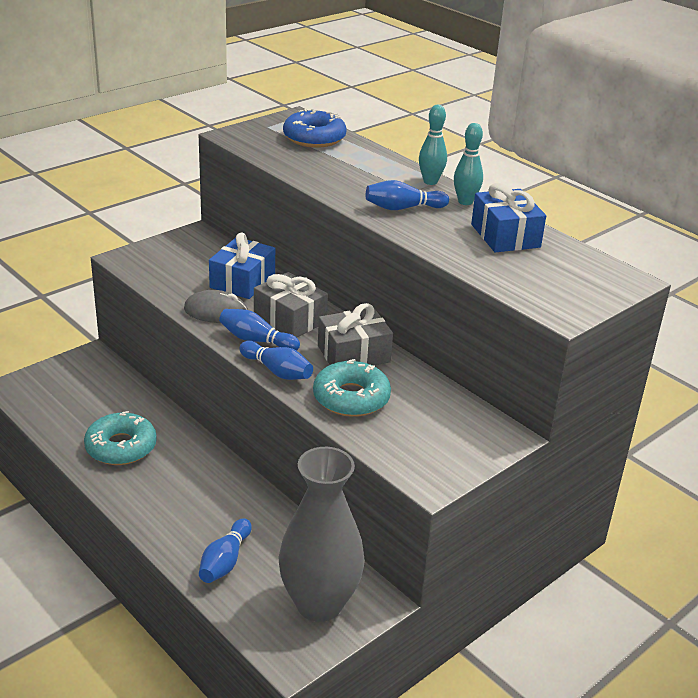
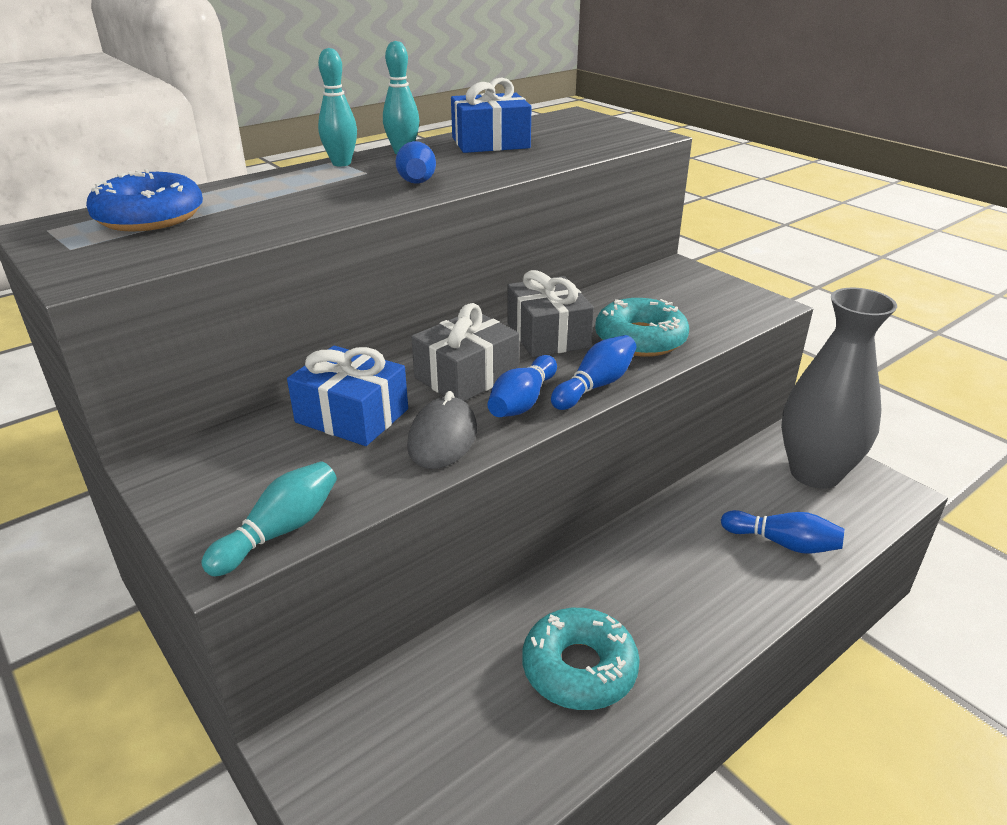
camera: 85 degrees left, 0 degrees up
none -> turquoise bowling pin [201,461,337,577]

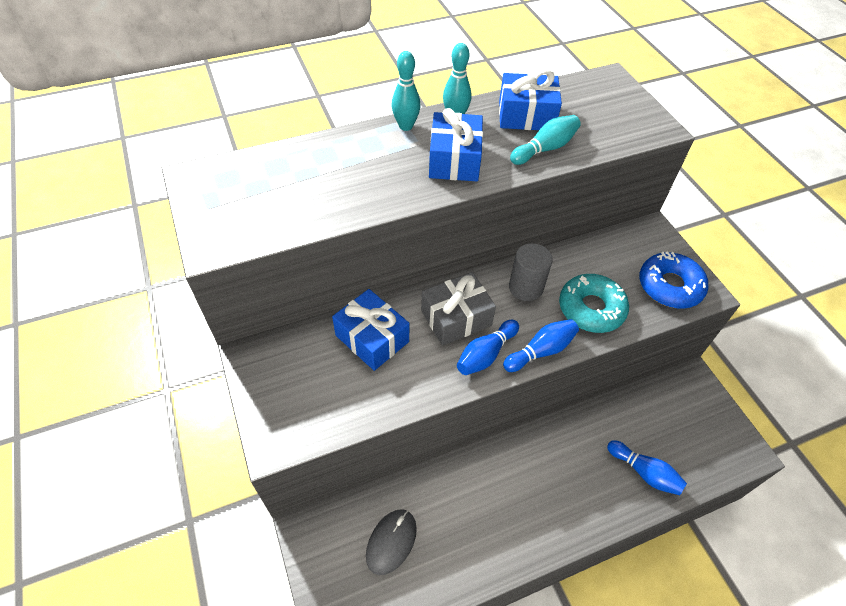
camera: 15 degrees right, 20 degrees up
blue donut [86,169,203,232] -> blue donut moved to [639,251,708,309]
turquoise bowling pin [201,461,337,577] -> turquoise bowling pin moved to [510,115,581,165]
blue bowling pin [396,141,436,184] -> blue gift [429,108,483,181]
grey mouse [407,391,477,469] -> grey mouse moved to [366,509,417,575]
grey gift [507,270,594,357] -> grey cylinder [509,243,553,301]
turquoise donut [522,608,640,710] -> none
grey vase [781,288,897,489] -> none

